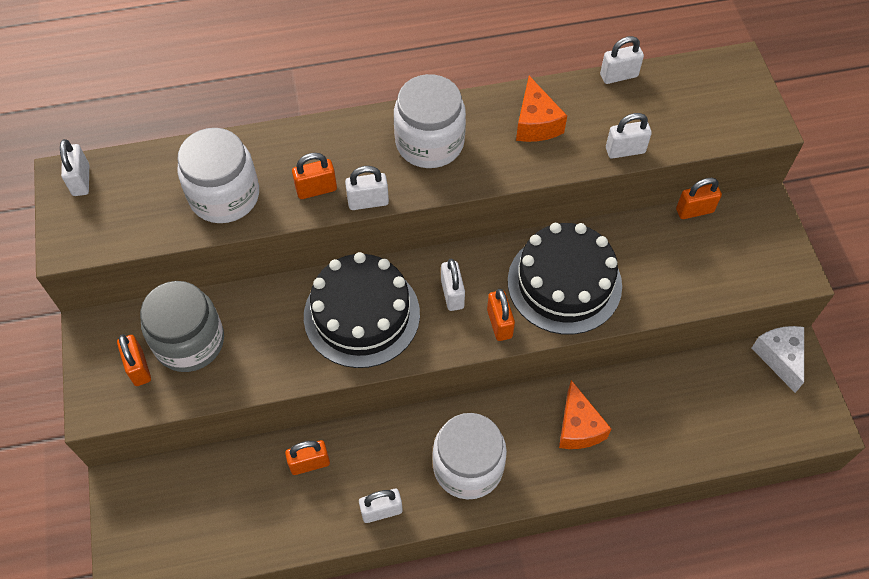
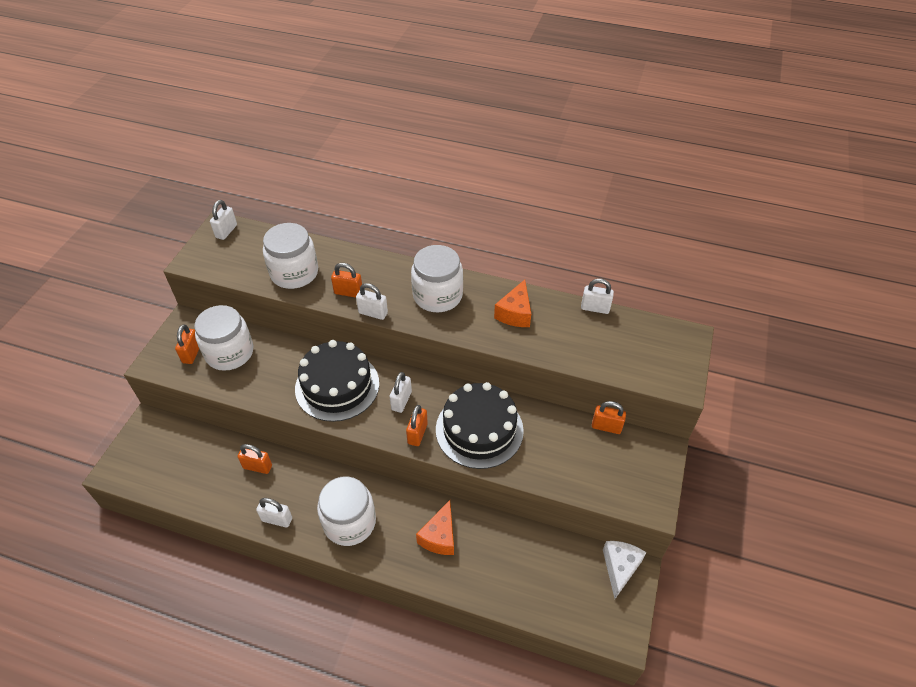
camera: 30 degrees right, 10 degrees down
grey jar [140,281,224,372] -> white jar [194,305,253,371]
white padlock [606,113,652,159] -> none

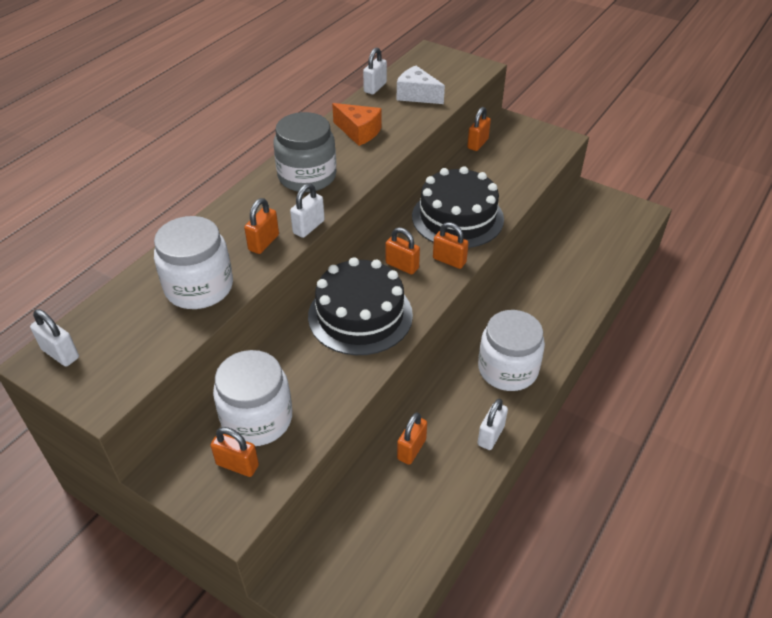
camera: 75 degrees left, 5 degrees down
white padlock [390,372,412,413] -> orange padlock [386,227,420,275]
white jar [411,245,463,312] -> grey jar [273,112,336,192]
orange cheese [416,500,454,555] -> none
white cheese [603,541,647,599] -> white cheese moved to [397,66,445,104]

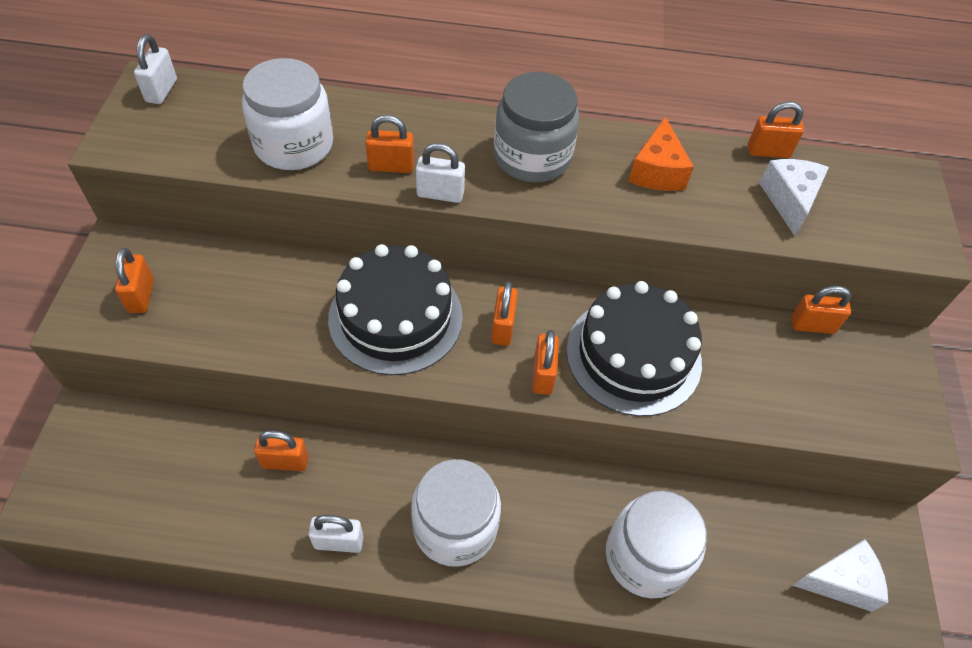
camera: 60 degrees right, 10 degrees up
white jar [213,350,292,446] -> white jar moved to [606,491,707,598]
white padlock [363,47,387,94] -> orange padlock [748,101,804,158]
none -> white cheese [792,539,888,612]

